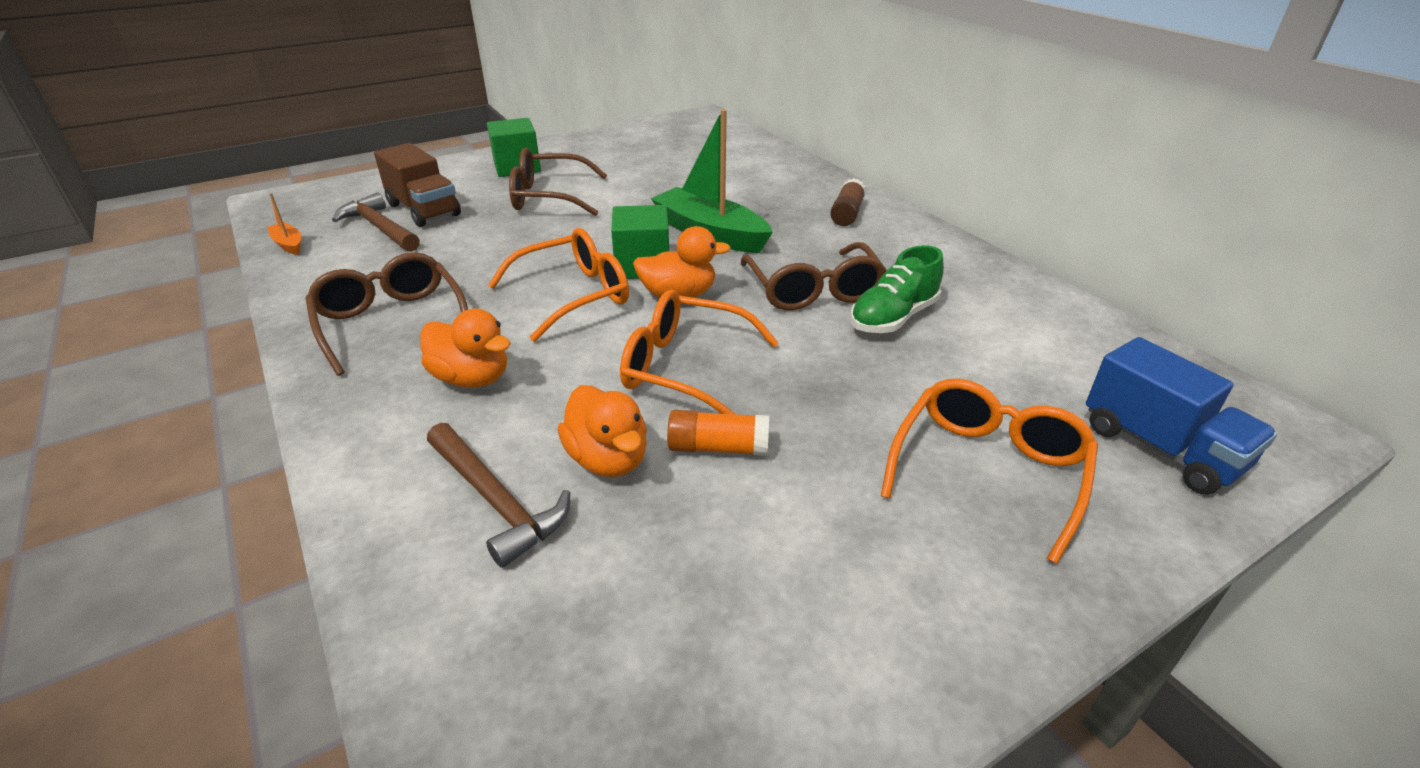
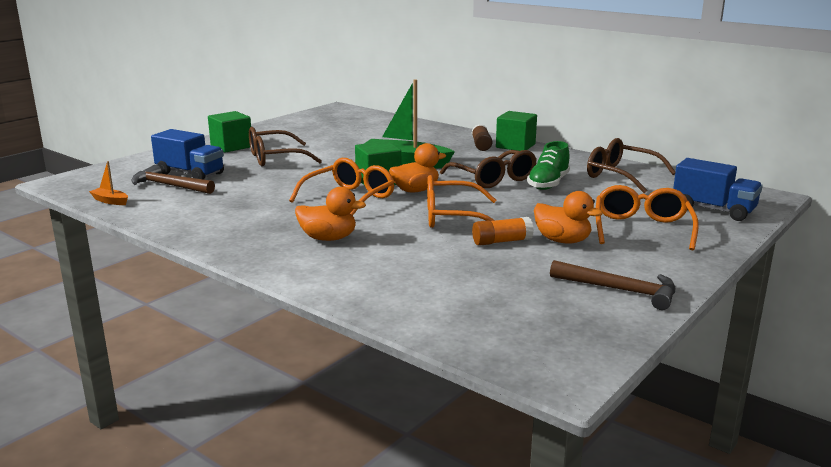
camera: 20 degrees left, 15 degrees down
brown glasses [305,252,468,376] -> brown glasses moved to [587,138,675,193]
brown truck [374,143,461,227] -> blue truck [151,129,224,179]
brown hammer [427,423,570,568] -> brown hammer moved to [550,260,675,310]
orange duck [558,385,647,477] -> orange duck moved to [534,191,603,244]
none -> green cube [496,111,537,151]

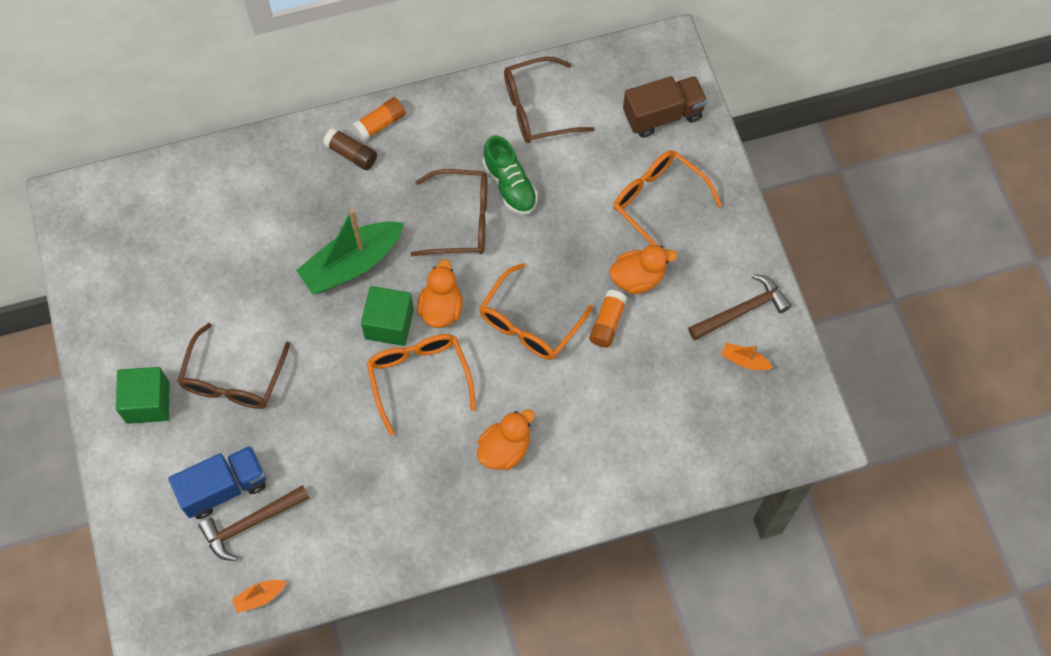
camera: 55 degrees left, 45 degrees up
green cube [496,111,537,151] -> orange glue stick [352,97,406,142]
blue truck [673,158,763,221] -> brown truck [623,76,707,138]
none -> orange boat [721,343,773,370]

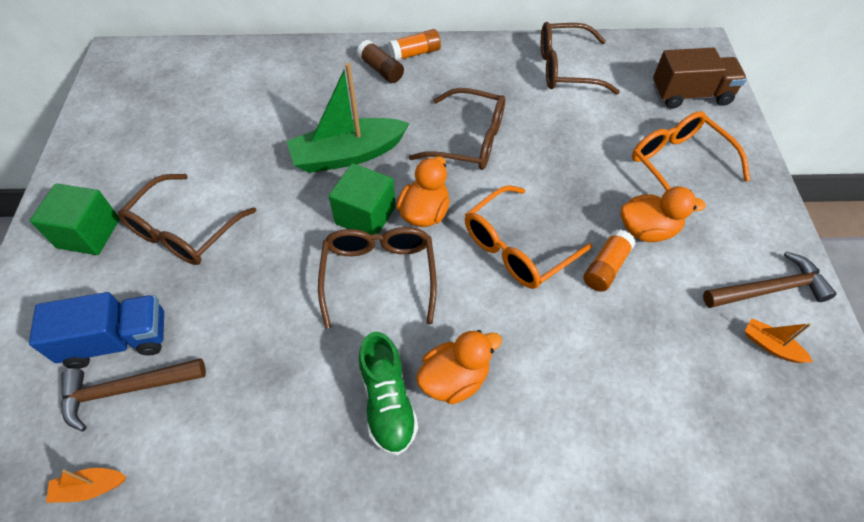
camera: 15 degrees right, 10 degrees down
orange glasses [367,334,476,436] -> brown glasses [318,227,437,329]
green shoe [483,135,538,215] -> green shoe moved to [359,332,418,456]

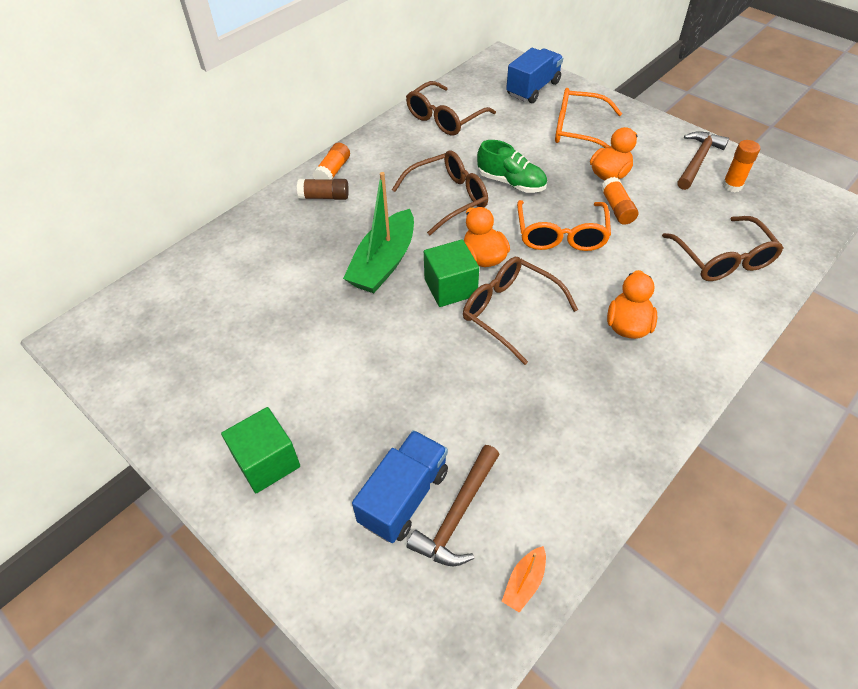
camera: 45 degrees left, 5 degrees down
brown glasses [118,174,257,265] -> brown glasses moved to [662,216,784,281]
green shoe [359,332,418,456] -> green shoe moved to [477,140,547,193]
brown truck [653,48,747,109] -> blue truck [506,48,563,103]
orange boat [745,318,813,363] -> orange glue stick [722,140,760,192]

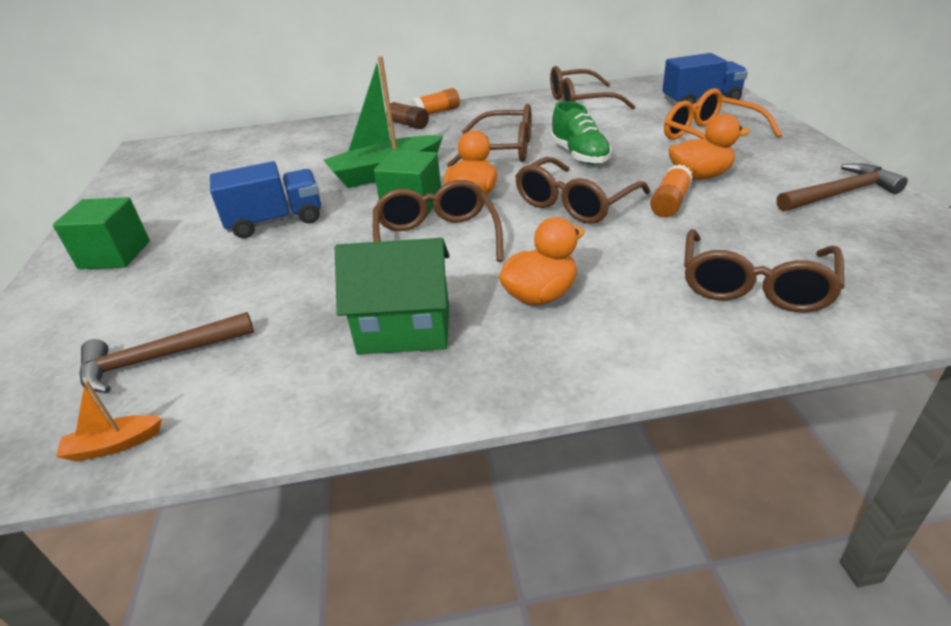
camera: 40 degrees right, 15 degrees down
blue truck [352,430,448,543] -> blue truck moved to [210,161,321,238]
orange glasses [517,200,611,251] -> brown glasses [515,157,650,224]
orange glue stick [722,140,760,192] -> none
none -> green house [335,238,450,354]

